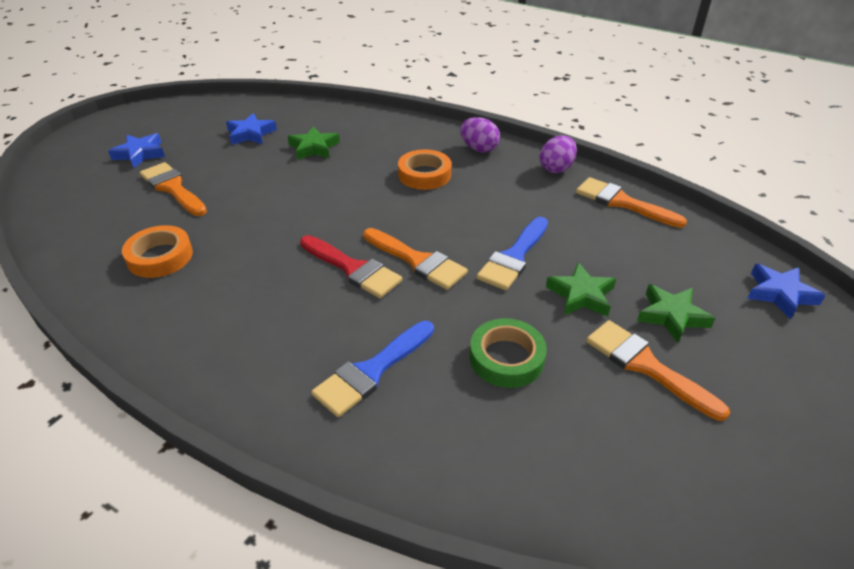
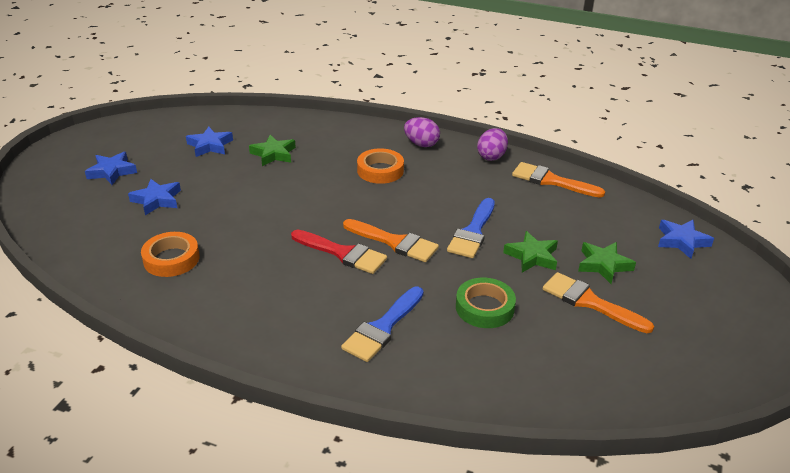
camera: 10 degrees left, 5 degrees down
orange brush [140,162,207,216] -> blue star [128,179,181,215]

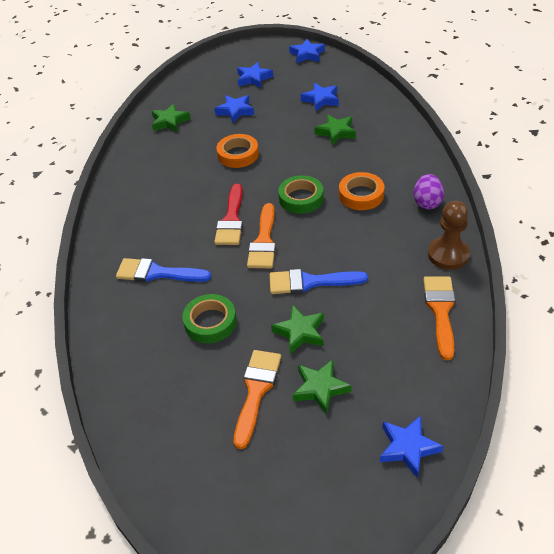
camera: 70 degrees right, 10 degrees up
orange tape [141,232,200,277] -> orange tape moved to [216,134,259,168]
purple egg [477,128,508,161] -> brown pawn [428,201,470,270]
none -> green star [152,104,190,132]
none -> green tape [278,175,324,214]
none -> blue star [289,39,325,63]

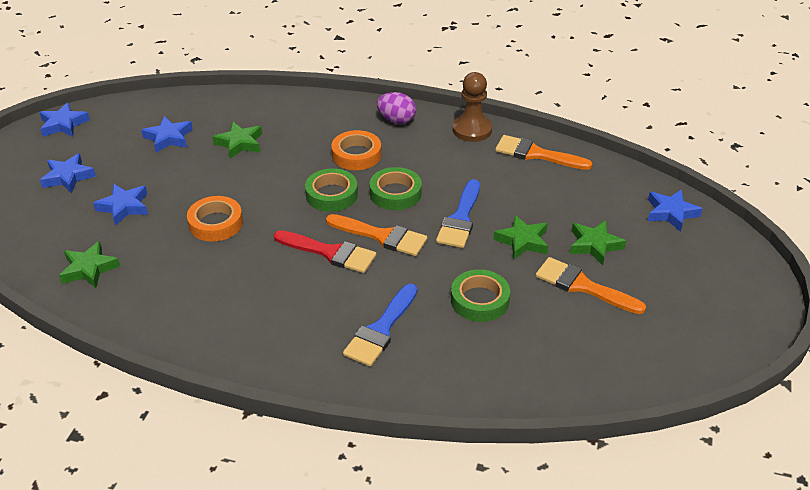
camera: 75 degrees left, 5 degrees down
none -> green tape [370,167,422,210]

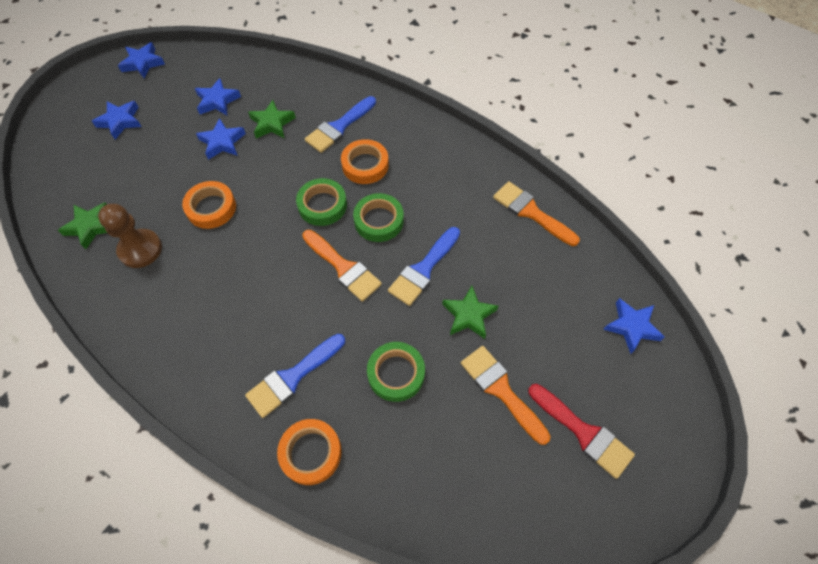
camera: 20 degrees right, 20 degrees up
blue star [93,184,148,225] -> blue star moved to [196,118,246,160]
red brush [274,230,376,273] -> red brush moved to [528,384,635,479]
purple egg [377,92,416,124] -> none
brown pawn [453,72,492,142] -> brown pawn moved to [98,204,162,268]
green star [570,220,626,265] -> none
none -> orange tape [277,419,342,485]
none -> blue brush [305,96,376,153]

